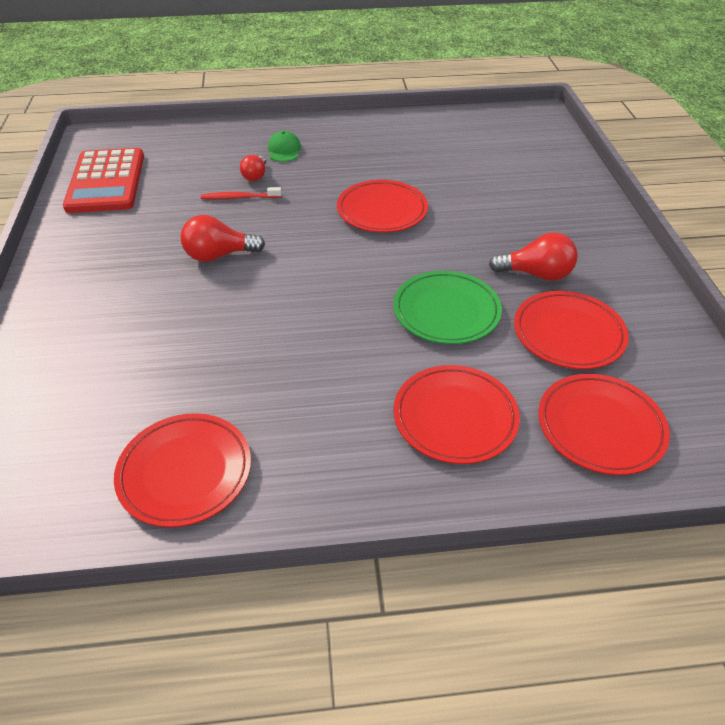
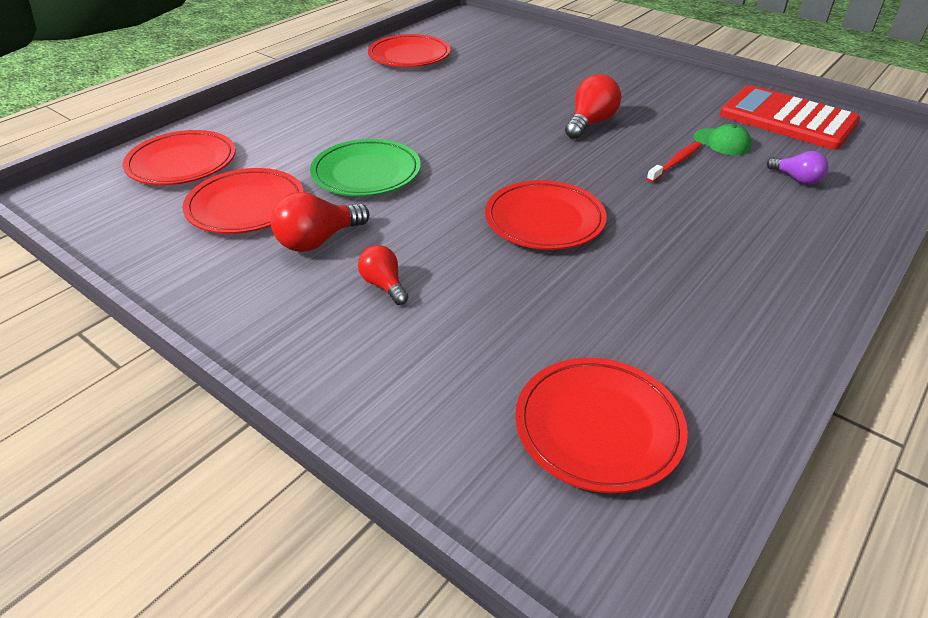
camera: 135 degrees right, 5 degrees down
red light bulb [240,155,266,181] -> red light bulb moved to [358,245,409,305]
green cap [268,131,301,162] -> green cap moved to [694,124,752,155]
red plate [393,365,520,464] -> red plate moved to [515,358,688,493]
none -> purple light bulb [767,151,829,185]

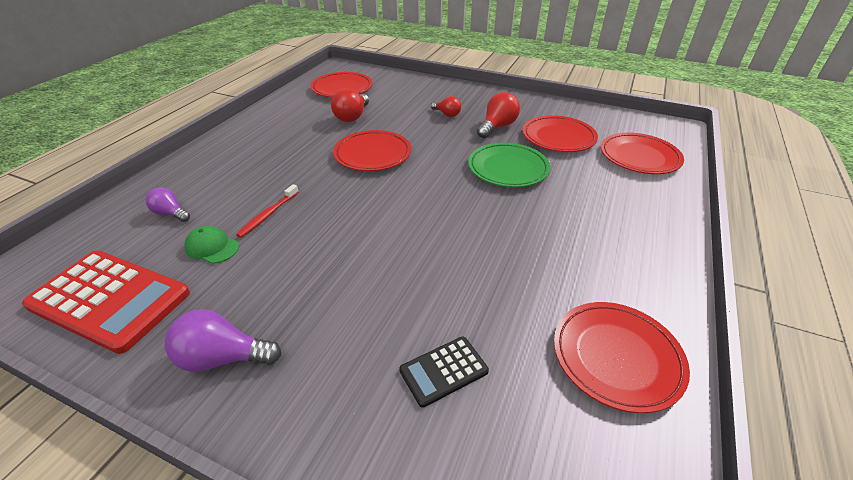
camera: 165 degrees right, 0 degrees up
red light bulb [565,74,621,139] -> red light bulb moved to [331,88,369,122]
none -> purple light bulb [165,309,281,372]
none -> black calculator [399,336,489,408]

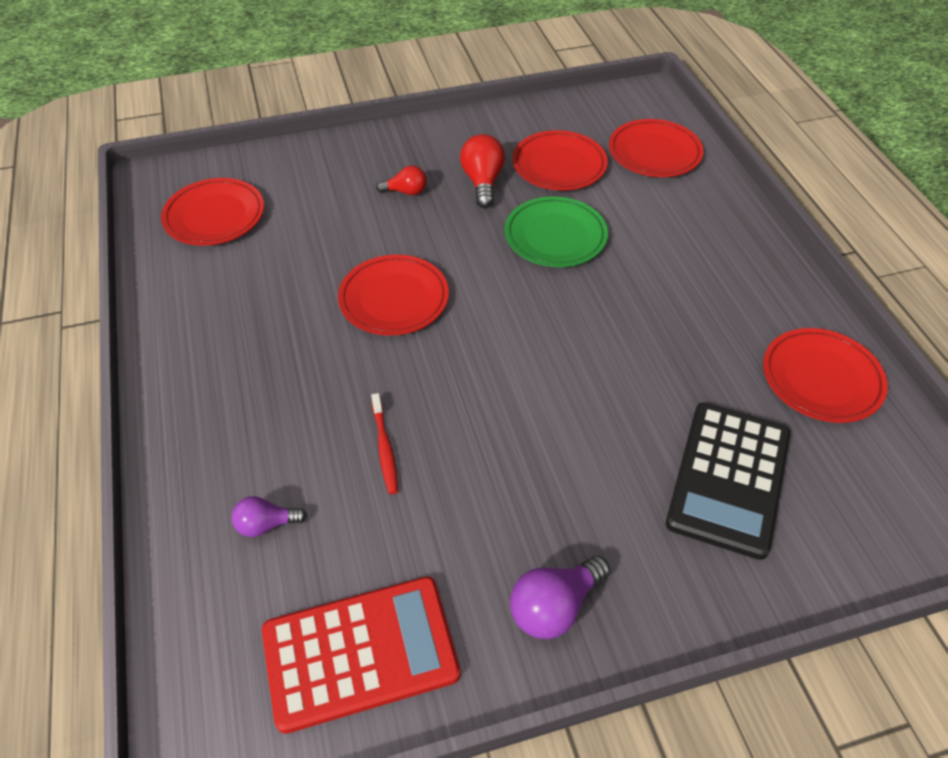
camera: 40 degrees left, 10 degrees up
green cap [184,226,239,264] -> none
red light bulb [331,88,369,122] -> none
black calculator [399,336,489,408] -> black calculator [666,403,790,560], size x2.00

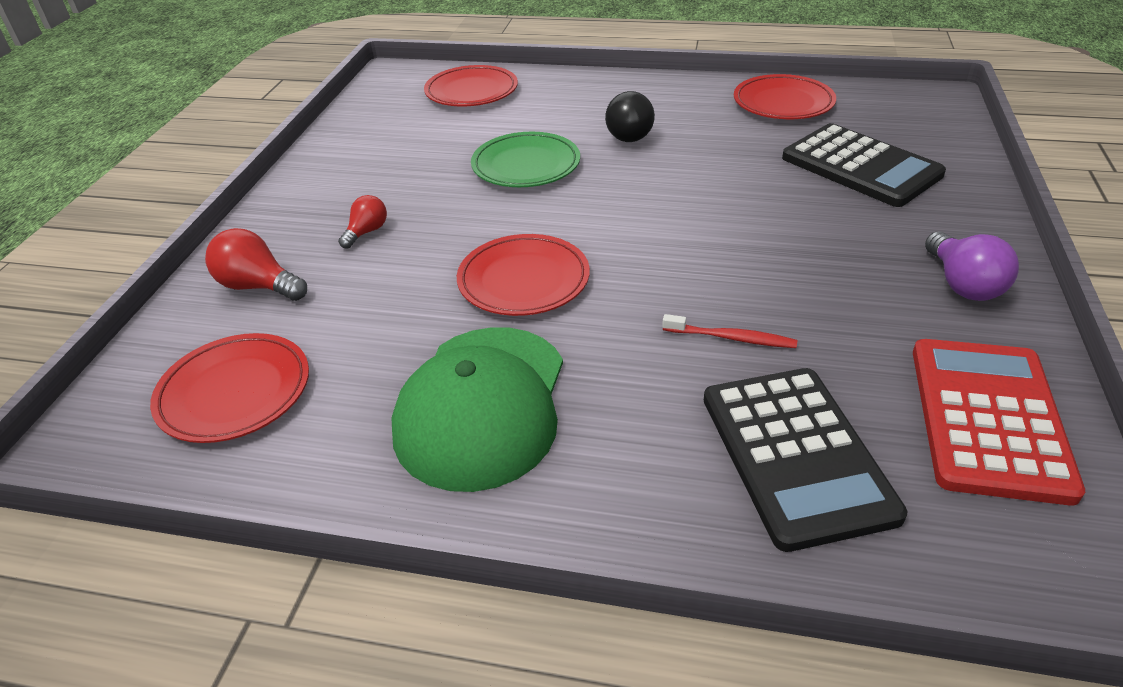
camera: 60 degrees left, 10 degrees down
purple light bulb [231,496,307,537] -> black calculator [704,368,907,552]
red light bulb [460,134,505,208] -> red light bulb moved to [205,228,307,301]
red plate [512,130,608,190] -> none
none -> green cap [391,327,563,492]
none -> black light bulb [605,91,655,142]

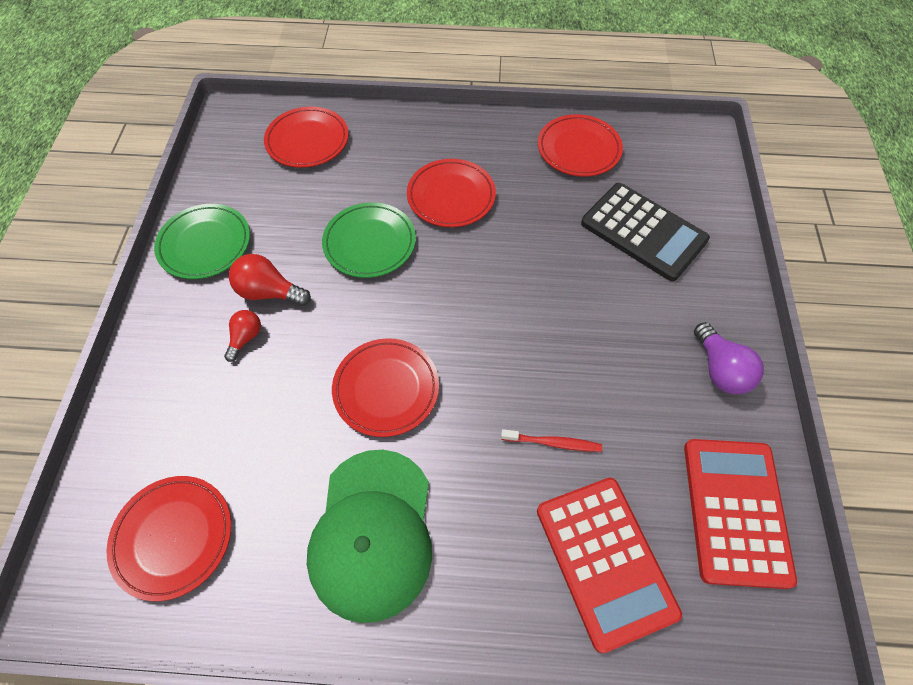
camera: 10 degrees left, 20 degrees up
red light bulb [205,228,307,301] -> red light bulb moved to [229,254,311,306]
black light bulb [605,91,655,142] -> red plate [407,159,496,227]
black calculator [704,368,907,552] -> red calculator [537,478,682,653]
none -> green plate [154,204,250,279]

